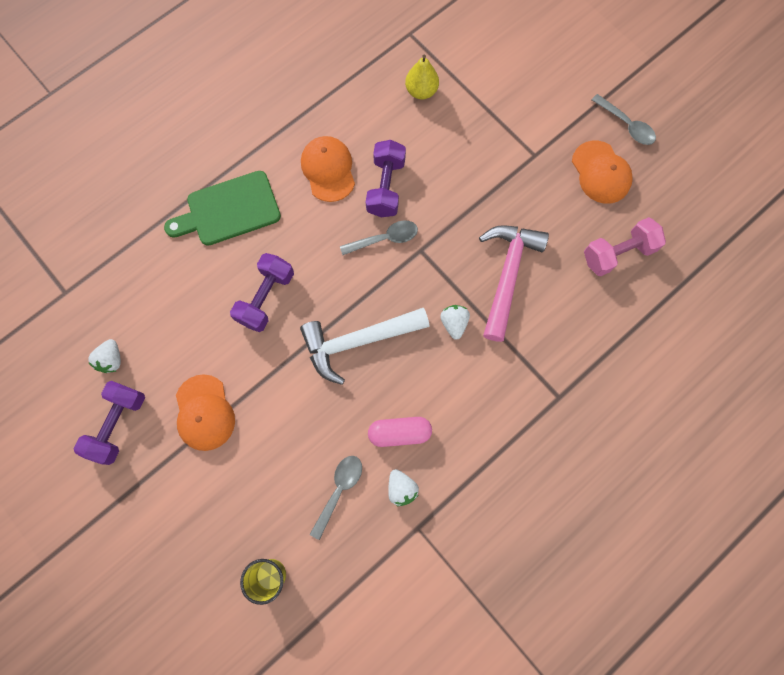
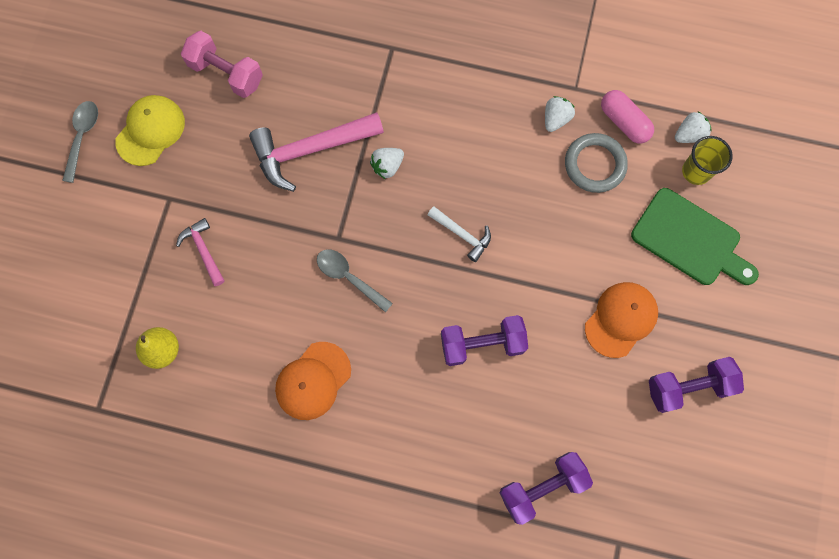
camera: 125 degrees left, 0 degrees up
white strawberry [88,339,121,373] -> white strawberry moved to [675,111,712,143]
green cutting board [164,171,281,246] -> green cutting board moved to [631,188,759,285]
white hammer [300,308,430,385] -> white hammer [428,206,491,262], size x0.52
grey spoon [310,456,362,540] -> grey ring [565,133,628,193]
purple dumbbell [366,140,406,217] -> purple dumbbell moved to [499,452,593,525]
pink capsule [368,417,432,447] -> pink capsule moved to [601,90,654,143]
orange cap [572,141,633,204] -> yellow cap [115,95,185,166]
none -> pink hammer [176,218,225,286]

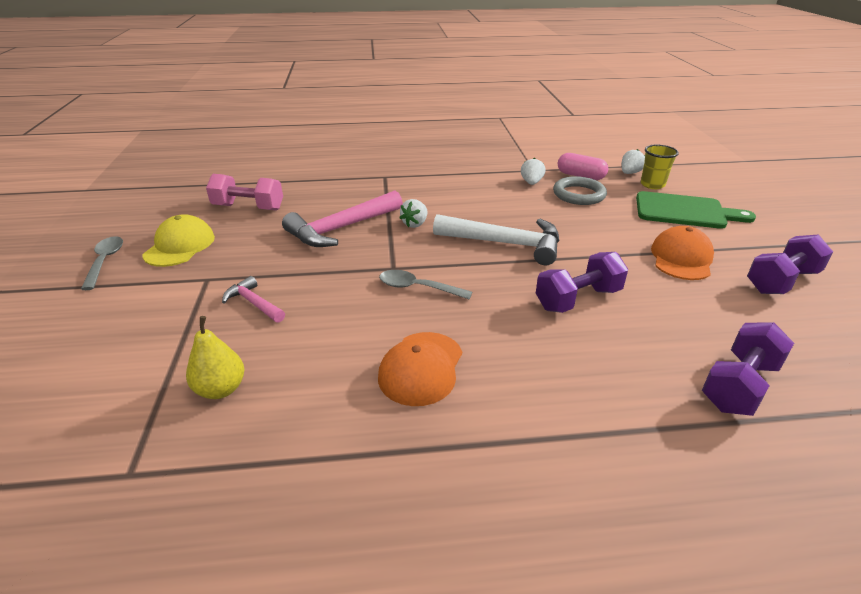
camera: 20 degrees left, 40 degrees down
white hammer [428,206,491,262] -> white hammer [433,214,559,265], size x1.93

